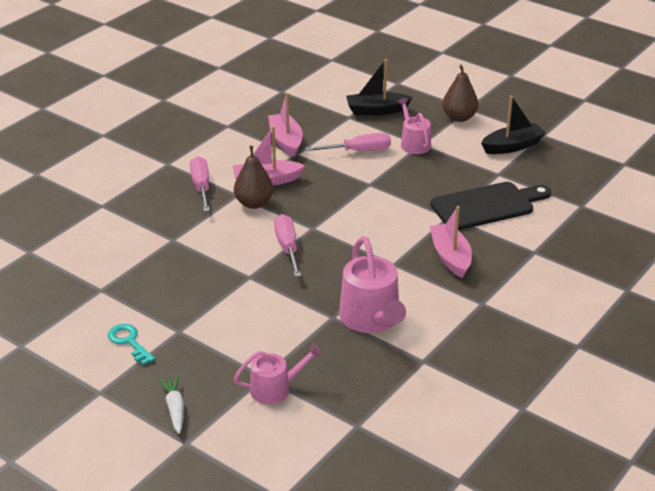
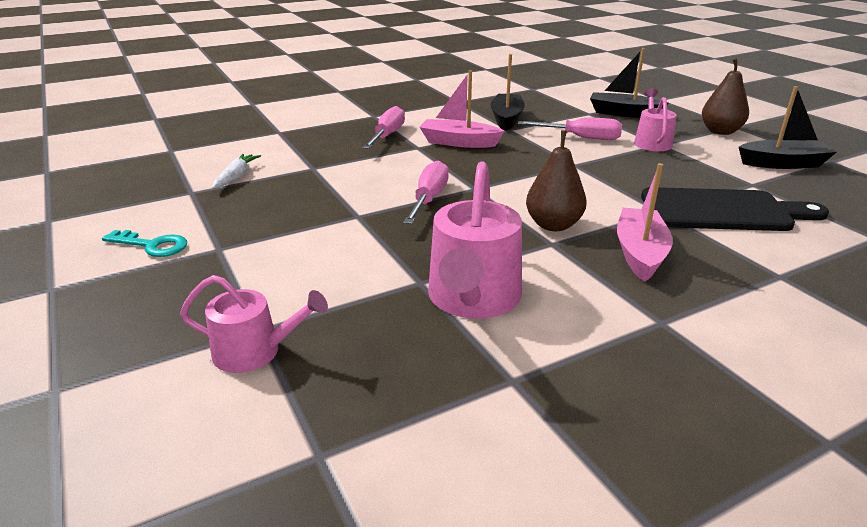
camera: 25 degrees right, 5 degrees down
turquoise key [108,324,155,365] -> turquoise key turned 120 degrees clockwise [102,230,187,257]
white carrot [159,376,184,434] -> white carrot moved to [212,154,261,189]
brown pear [234,146,274,209] -> brown pear moved to [526,130,587,231]
pink boat [268,92,303,157] -> black boat [490,54,525,131]

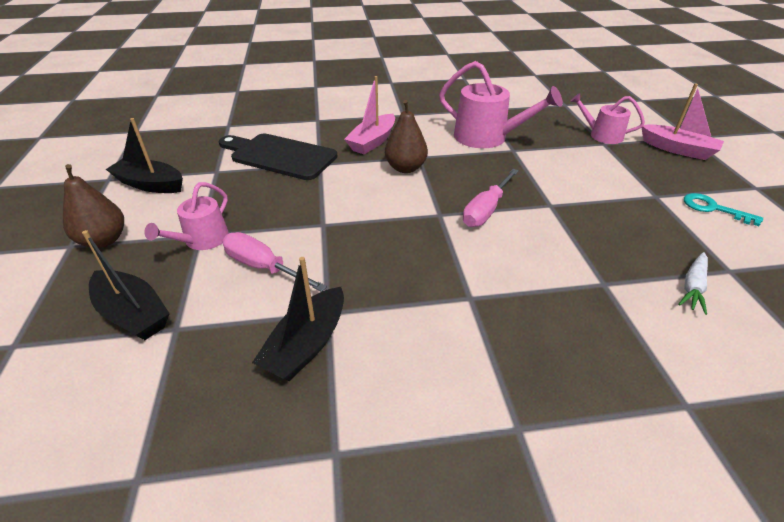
camera: 160 degrees left, 10 degrees up
pink screwdriver [362,106,405,149] -> none
pink boat [420,70,504,148] -> pink boat moved to [642,83,724,160]
pink watering can [428,162,522,319] -> pink watering can turned 90 degrees clockwise [439,61,563,148]

